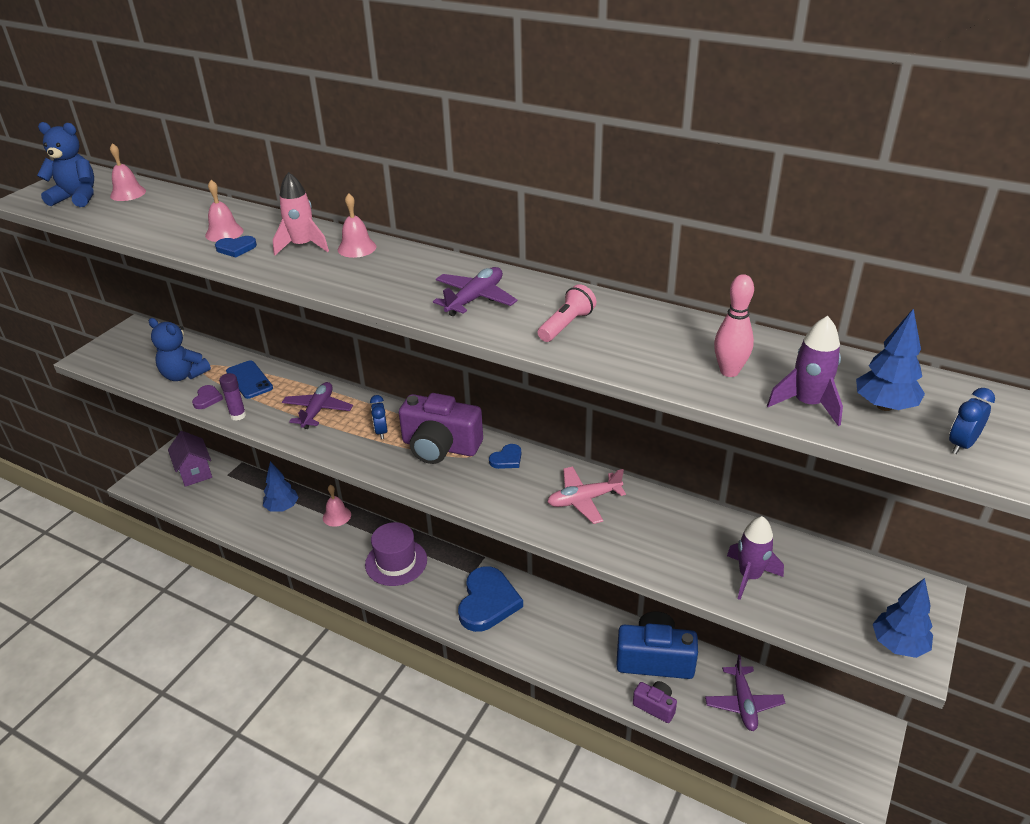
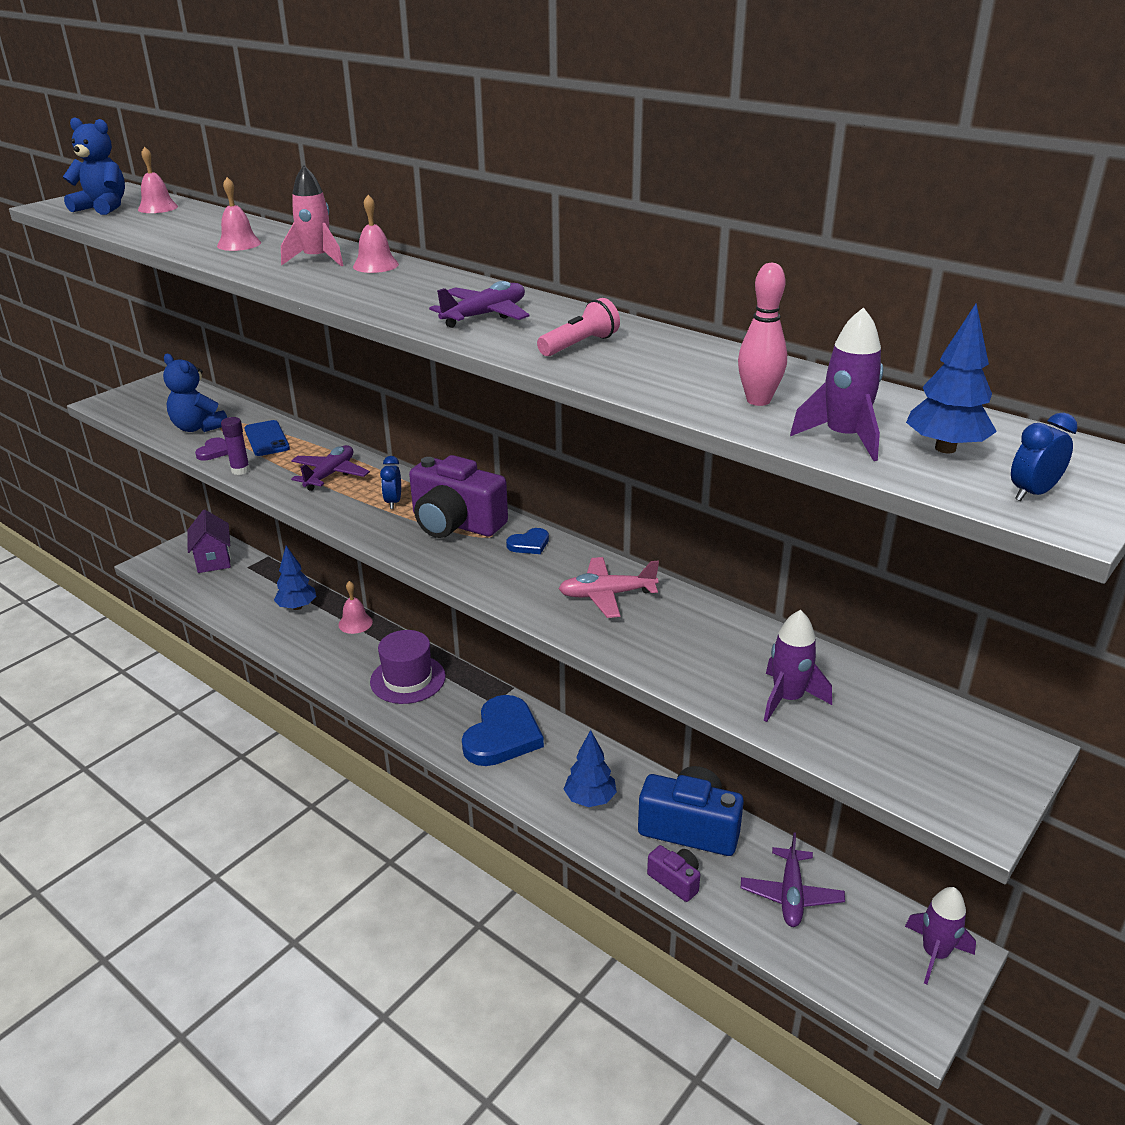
camera: 10 degrees right, 5 degrees down
blue heart [215,236,257,258] -> none
blue tree [873,578,933,658] -> blue tree moved to [564,730,617,807]
none -> purple rocket [905,887,976,985]

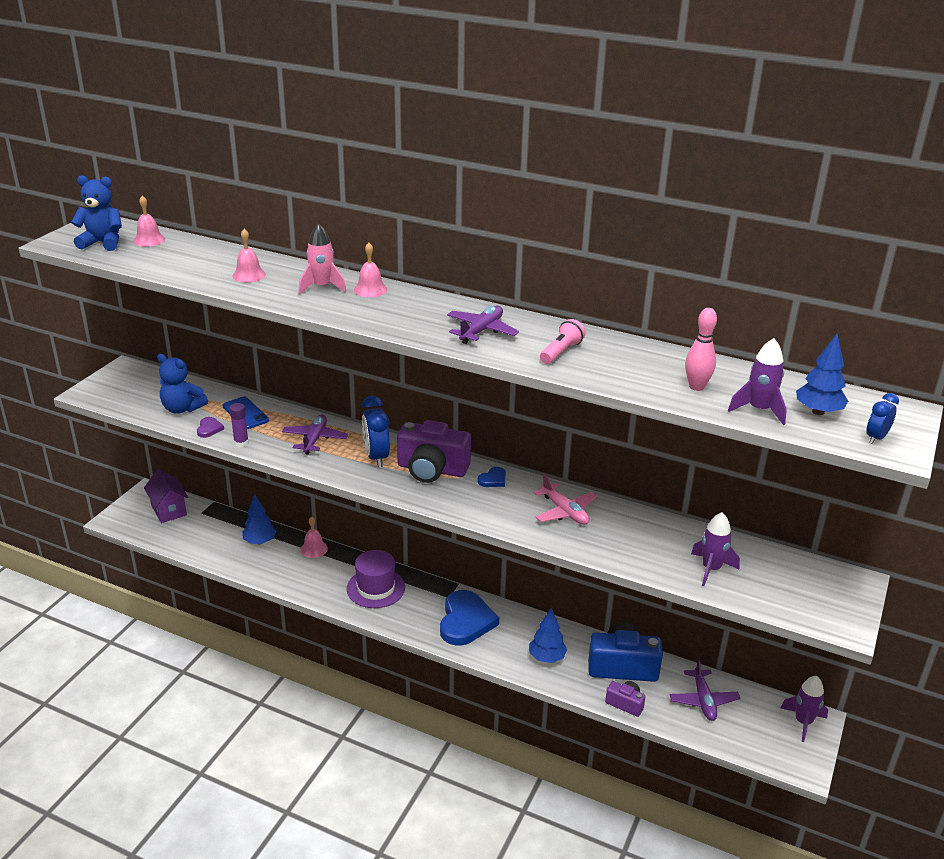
camera: 15 degrees left, 0 degrees up
blue clock [380,456,401,509] -> blue clock [362,395,390,468], size x1.79
pink plane [559,557,659,618] -> pink plane turned 105 degrees counterclockwise [534,474,597,525]

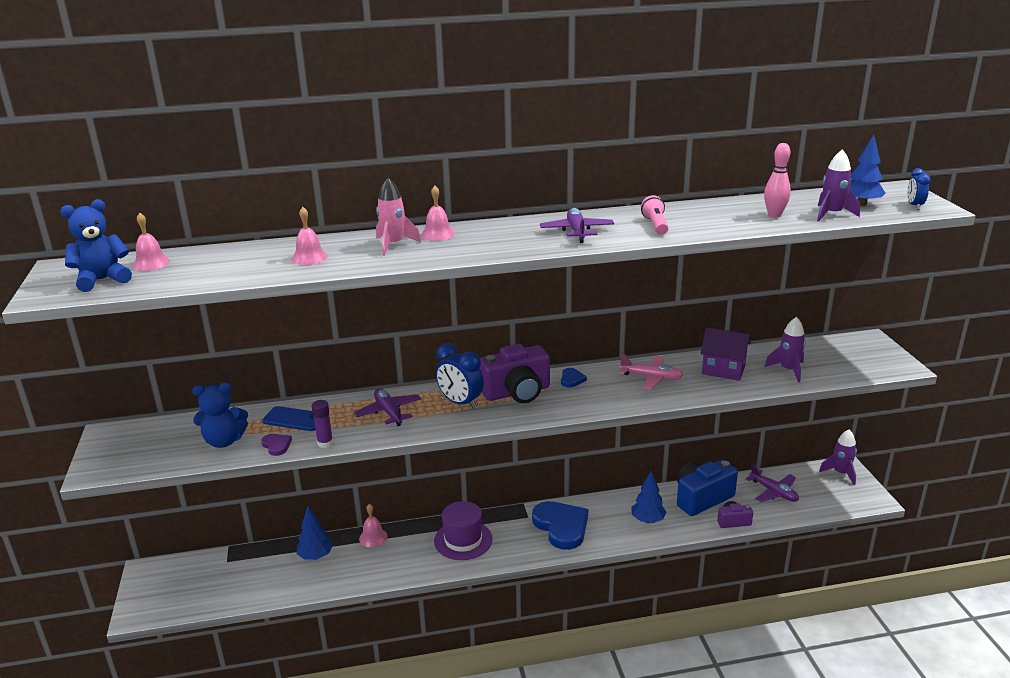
camera: 35 degrees left, 5 degrees down
purple house [144,469,188,523] -> purple house moved to [701,327,751,381]

